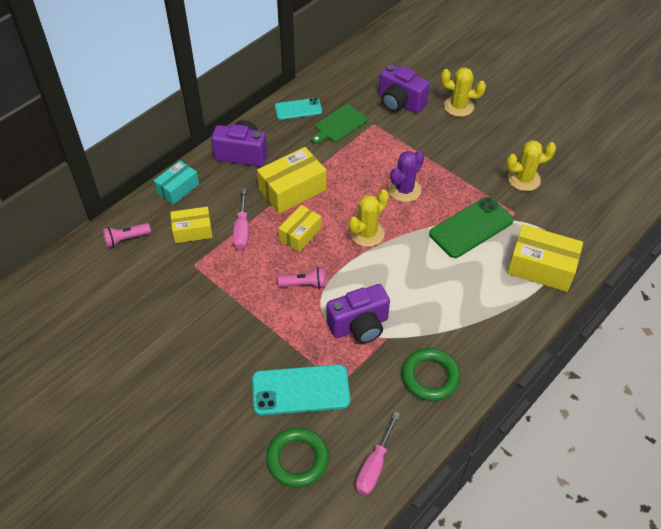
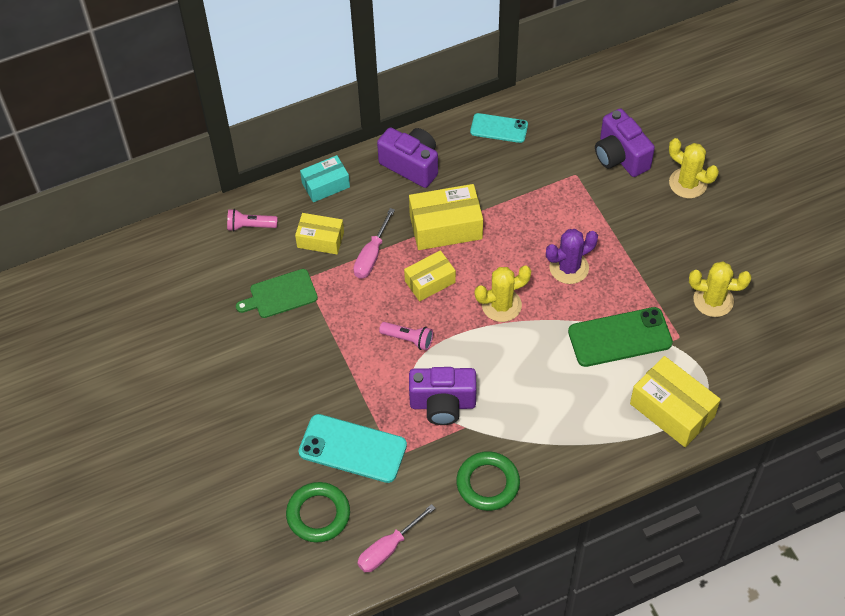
camera: 25 degrees right, 5 degrees up
green cutting board [311,104,368,144] -> green cutting board moved to [236,269,318,318]

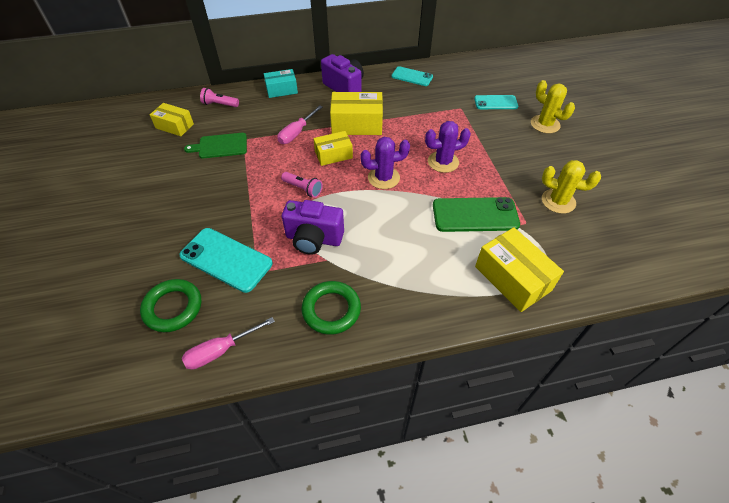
camera: 10 degrees right, 5 degrees down
yellow box [295,213,344,254] -> yellow box moved to [150,103,194,136]
yellow cactus [475,266,531,322] -> purple cactus [360,137,410,189]
purple camera [595,108,655,177] -> turquoise phone [474,95,518,109]

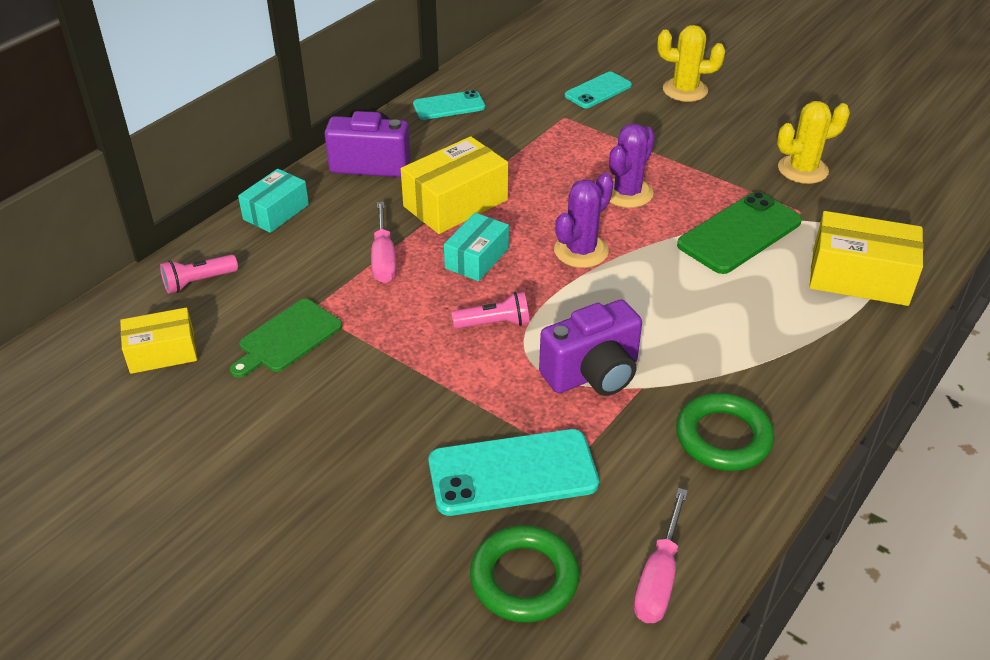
camera: 40 degrees left, 10 degrees down
yellow box [313,131,353,166] -> turquoise box [444,213,509,281]

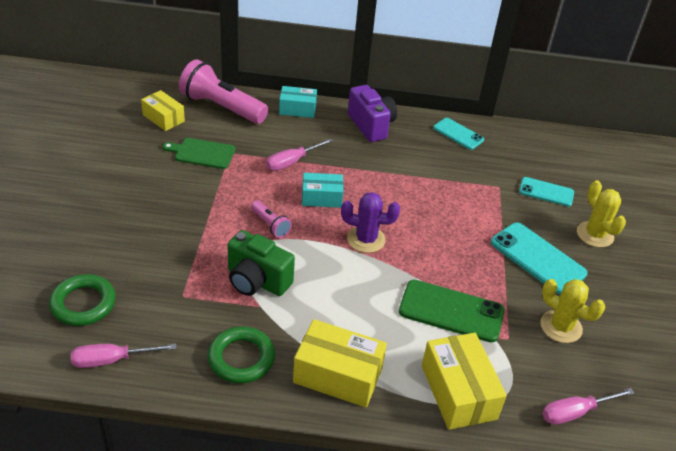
camera: 55 degrees right, 0 degrees up
pink flashlight [160,255,238,294] -> pink flashlight [179,59,268,124], size x2.11
yellow box [401,136,508,234] -> yellow box moved to [293,319,387,408]
turquoise phone [428,429,599,516] -> turquoise phone moved to [491,223,588,294]
purple camera [539,299,642,396] -> green camera [227,230,295,296]
purple cactus [609,123,655,208] -> none
none -> pink screwdriver [542,388,634,425]

